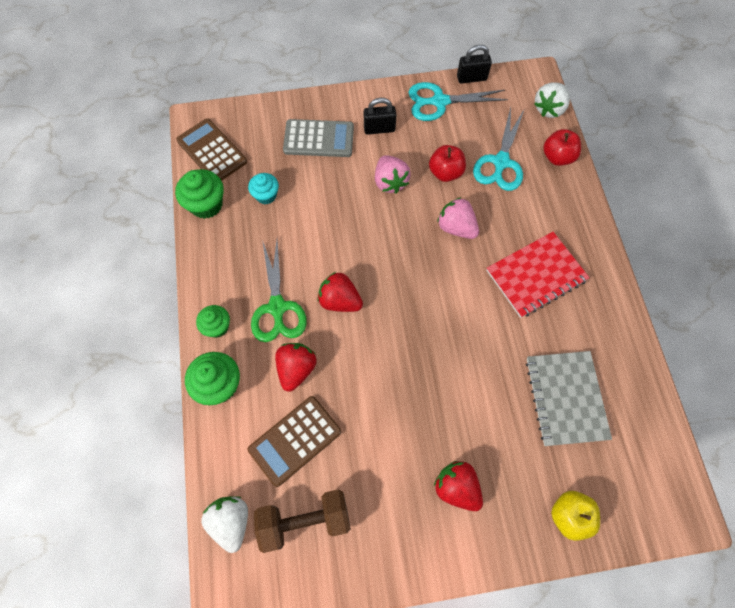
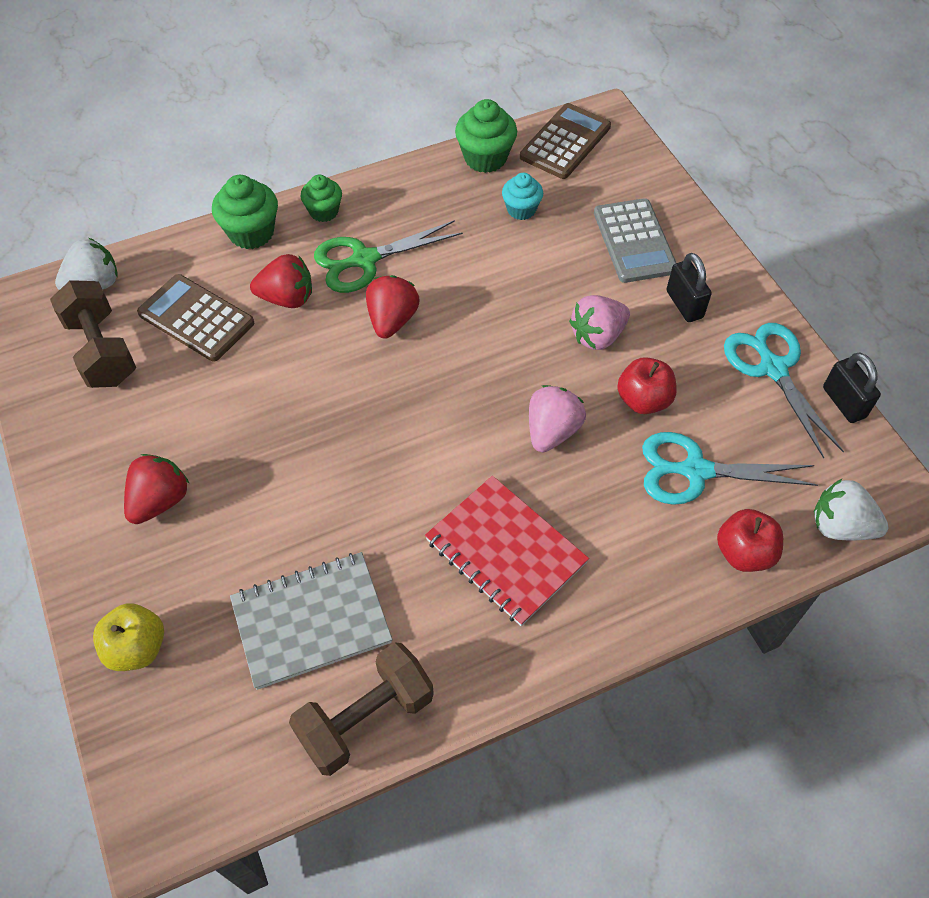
camera: 75 degrees right, 10 degrees down
none -> brown dumbbell [289,642,434,776]

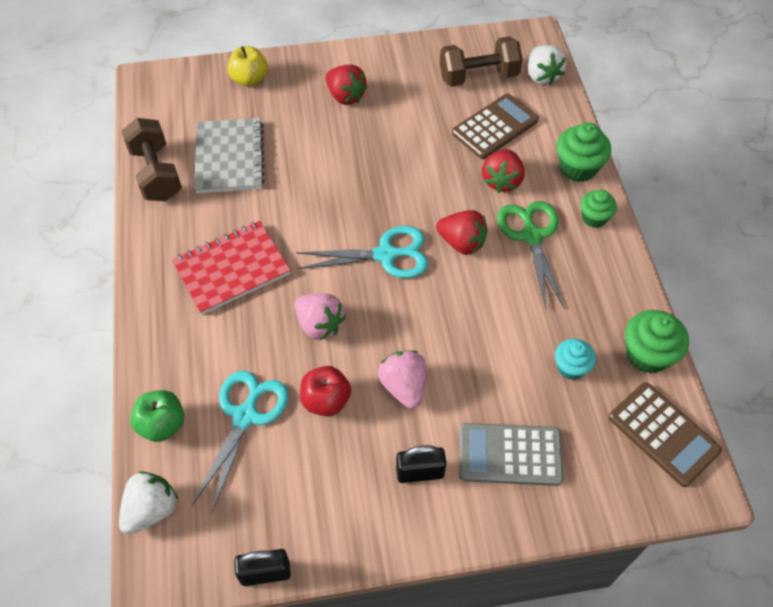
camera: 105 degrees right, 0 degrees up
red apple [717,509,783,572] -> green apple [130,390,184,442]
turquoise scissors [724,323,844,459] -> turquoise scissors moved to [296,226,428,278]

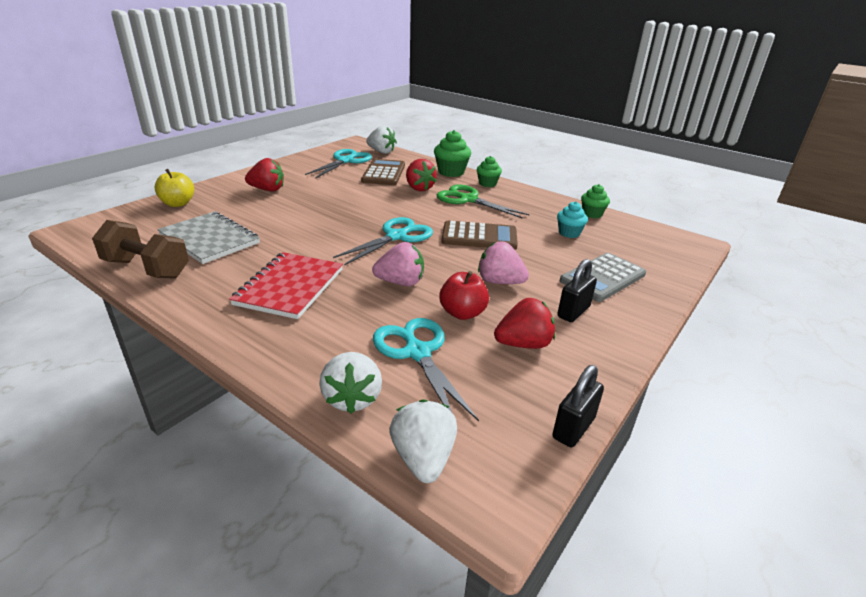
camera: 45 degrees left, 25 degrees down
green apple [130,390,184,442] -> white strawberry [319,352,382,414]
red strawberry [436,210,487,255] -> red strawberry moved to [494,298,555,349]
brown dumbbell [440,36,523,87] -> turquoise scissors [305,149,372,179]
brown calculator [608,382,722,487] -> brown calculator moved to [441,221,518,250]
green cupcake [625,310,689,373] -> green cupcake [581,184,610,218], size x0.65

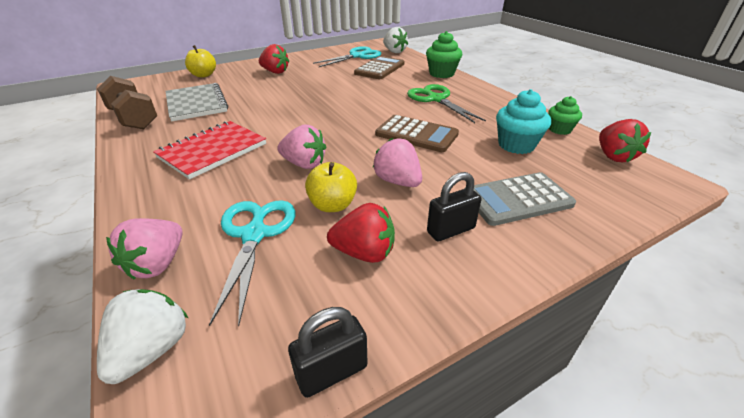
camera: 25 degrees right, 5 degrees up
white strawberry [319,352,382,414] -> pink strawberry [106,218,183,280]
turquoise scissors [333,217,433,265] -> none
red strawberry [406,159,437,191] -> red strawberry moved to [599,119,652,163]
red apple [440,271,489,320] -> yellow apple [305,162,357,212]
green cupcake [477,156,502,187] -> none
turquoise cupcake [557,201,588,238] -> turquoise cupcake [496,89,551,154], size x1.54

